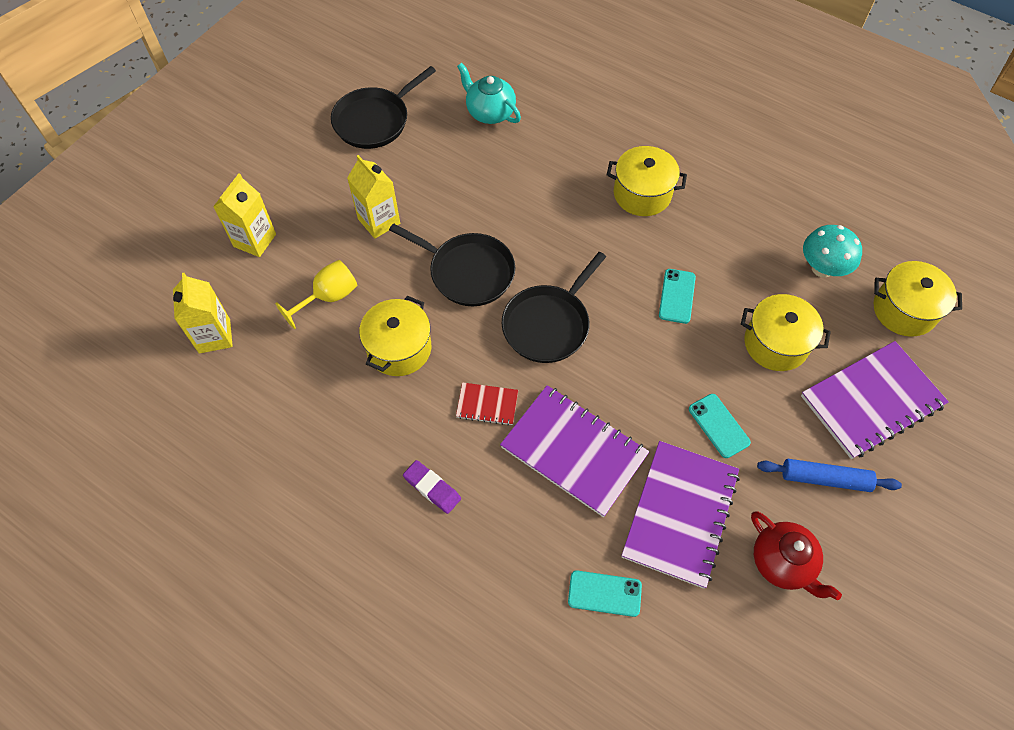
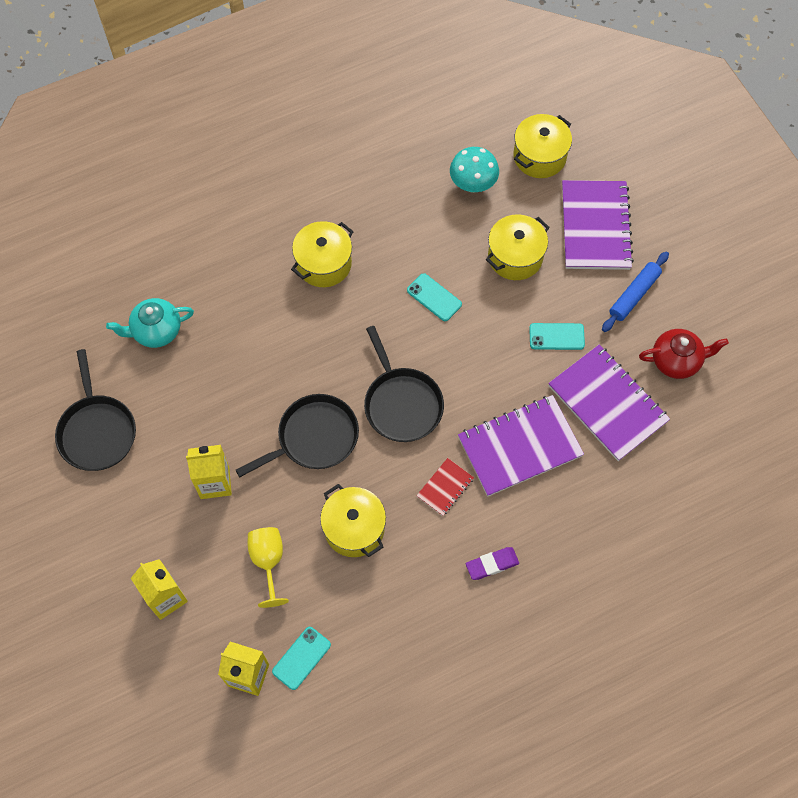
camera: 60 degrees left, 5 degrees up
turquoise phone [568,571,642,617] -> turquoise phone moved to [272,627,331,690]

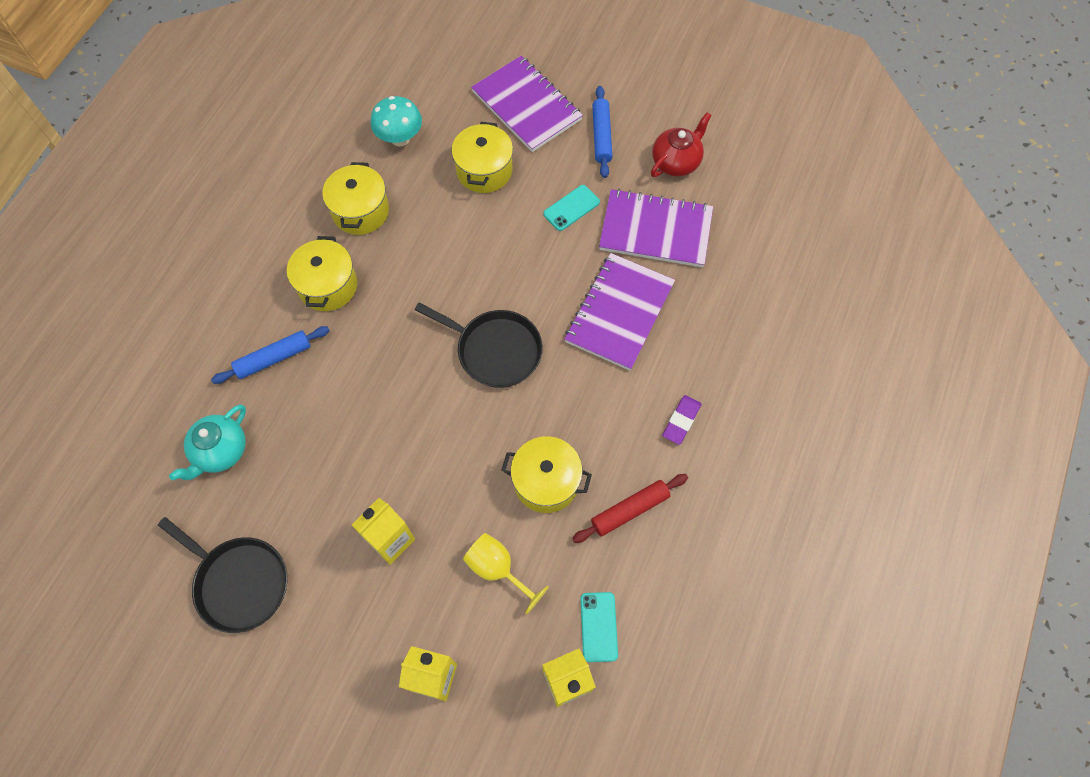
camera: 40 degrees left, 0 degrees up
black pan [236,394,359,477] -> none
turquoise phone [407,273,462,321] -> none
red notebook [416,458,474,516] -> none
yellow pot [514,114,572,178] -> yellow pot moved to [322,162,389,235]
none -> blue rolling pin [211,326,330,384]
none -> red rolling pin [572,474,688,543]

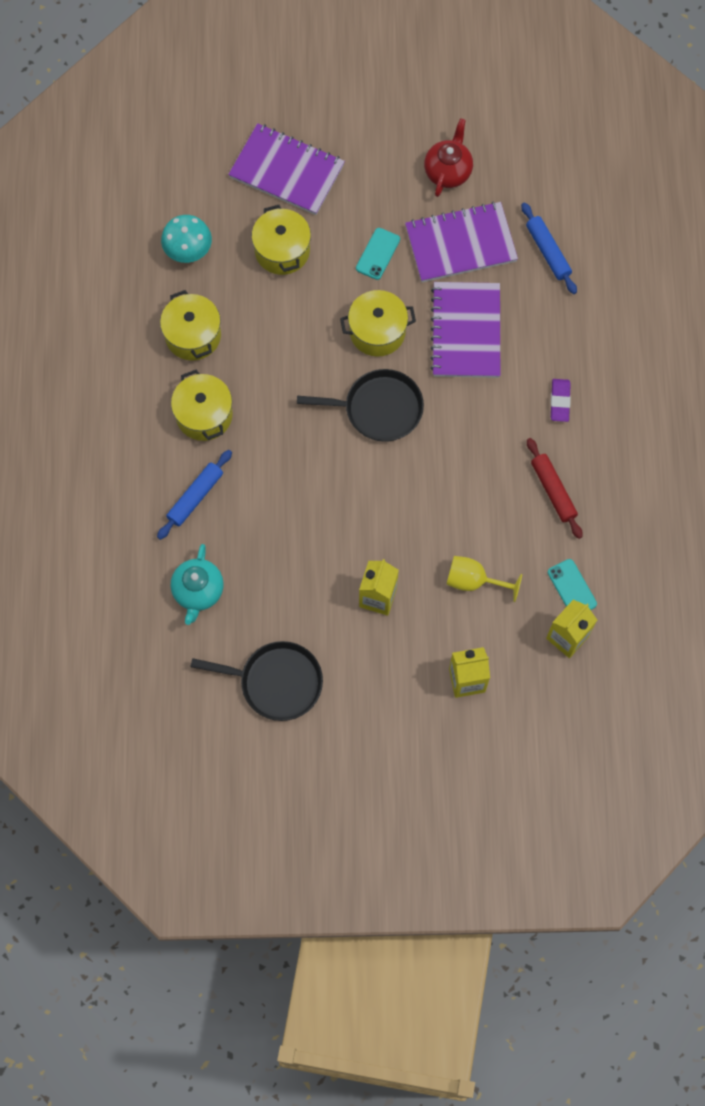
camera: 25 degrees left, 5 degrees up
yellow pot [502,436,592,513] -> yellow pot moved to [340,290,416,357]
red rolling pin [572,474,688,543] -> red rolling pin turned 60 degrees counterclockwise [527,438,583,539]
blue rolling pin [592,86,612,178] -> blue rolling pin moved to [521,202,577,294]

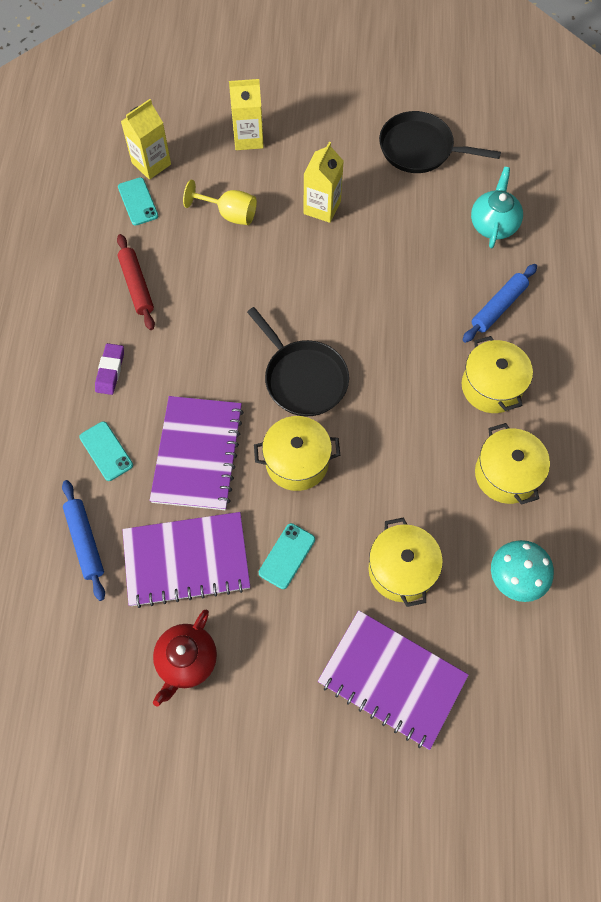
camera: 175 degrees left, 5 degrees down
black pan [297,369,424,442] -> black pan turned 135 degrees counterclockwise [247,307,349,416]
none -> turquoise phone [79,421,133,481]

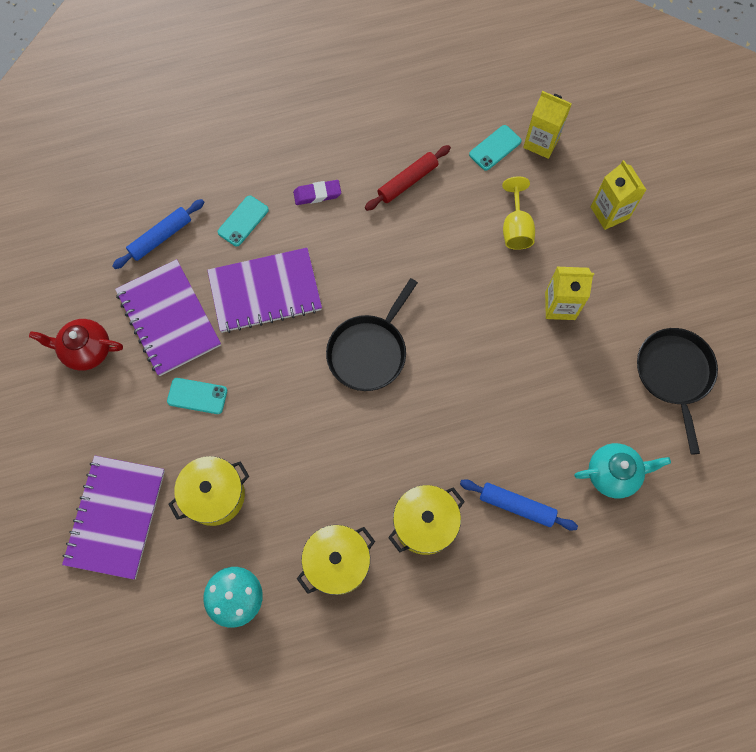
camera: 70 degrees right, 5 degrees up
yellow pot [254,416,340,491] -> none

